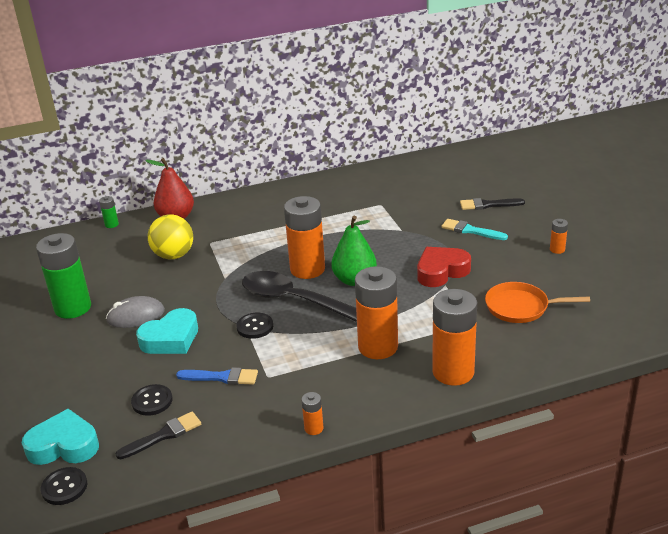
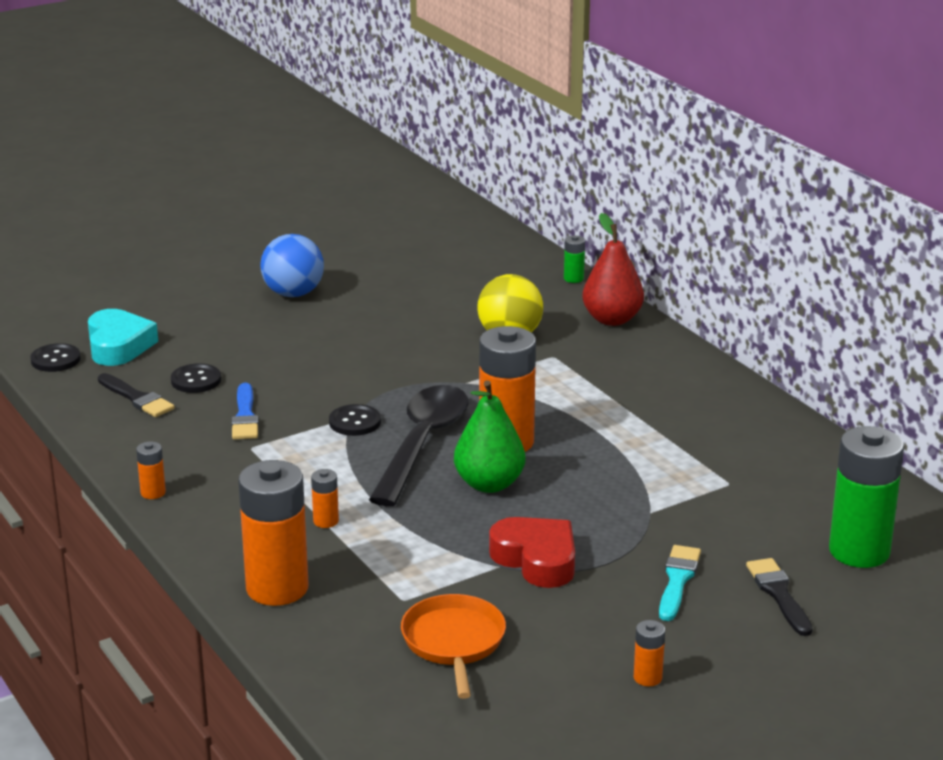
camera: 75 degrees right, 5 degrees down
green battery [36,233,91,319] -> green battery moved to [829,426,904,568]
grey mouse [106,296,165,328] -> none
turquoise heart [136,308,198,354] -> none
orange battery [355,266,398,359] -> orange battery [311,469,339,528], size x0.43
none -> blue ball [260,234,324,297]

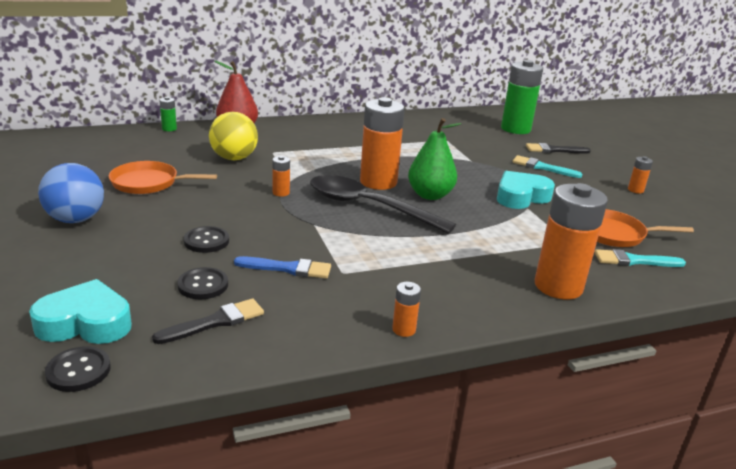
camera: 80 degrees left, 0 degrees up
orange battery [311,469,339,528] -> orange battery moved to [272,156,290,197]
black button [329,404,381,436] -> black button moved to [184,226,229,253]
red heart [489,517,575,588] -> turquoise heart [497,171,555,209]
none -> orange pan [109,161,217,194]
none -> turquoise brush [594,249,686,267]

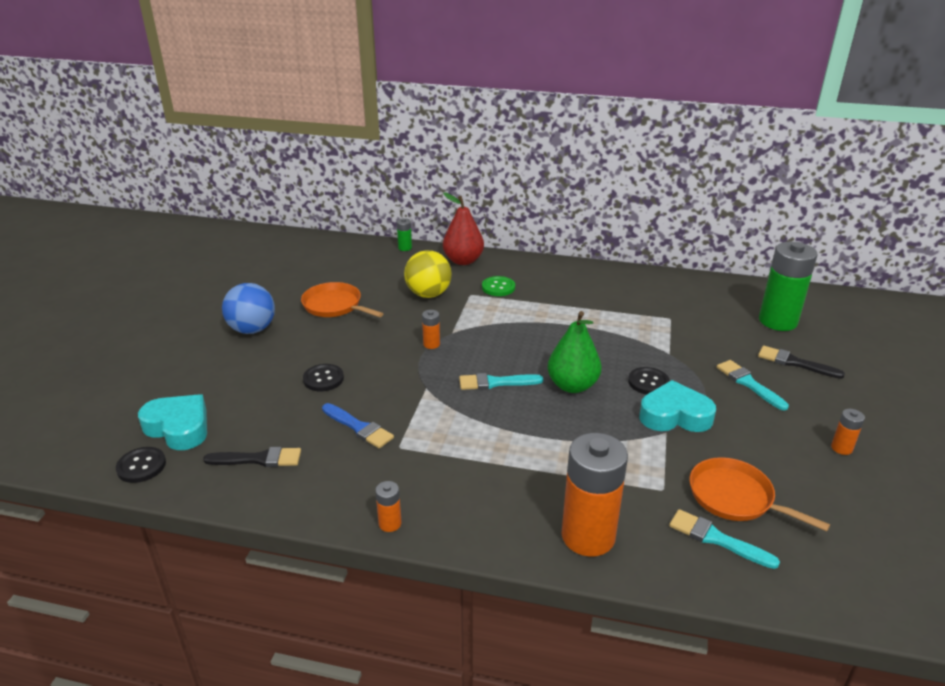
camera: 35 degrees right, 5 degrees up
black button [177,267,228,299] -> black button moved to [628,367,670,395]
black spoon [310,175,456,234] -> turquoise brush [459,373,543,390]
orange battery [360,97,405,190] -> none
none -> green button [482,276,515,296]

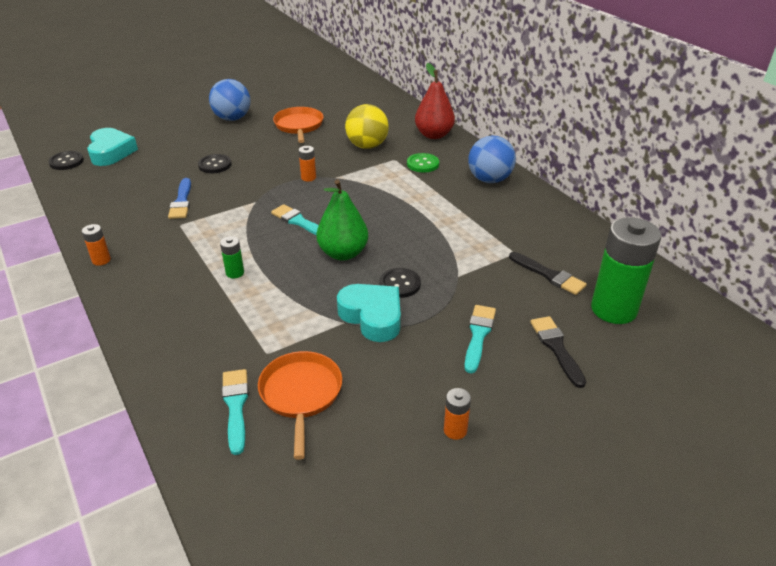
camera: 45 degrees right, 5 degrees up
black brush [203,447,301,467] -> black brush moved to [509,252,587,295]
green battery [397,218,412,251] -> green battery moved to [220,236,244,278]
orange battery [561,433,628,557] -> none
none -> blue ball [468,135,516,183]

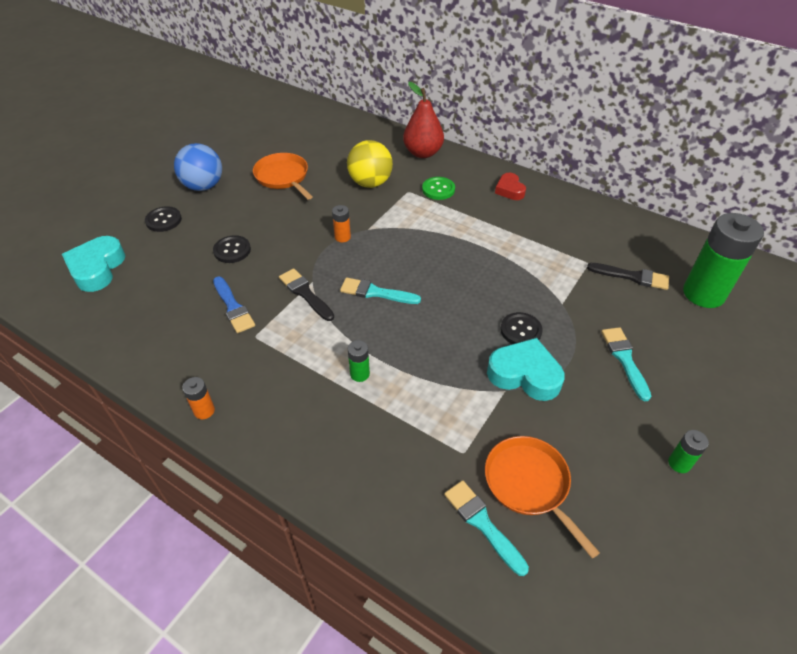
camera: 25 degrees left, 10 degrees up
black button [48,151,84,170] -> black button moved to [145,206,182,232]
turquoise heart [87,128,138,166] -> turquoise heart turned 135 degrees counterclockwise [62,236,125,292]
green pear [316,180,368,261] -> none
orange battery [444,388,471,440] -> green battery [668,430,709,473]
blue ball [468,135,516,183] -> red heart [495,173,526,200]
black brush [530,316,586,388] -> black brush moved to [279,268,334,321]

